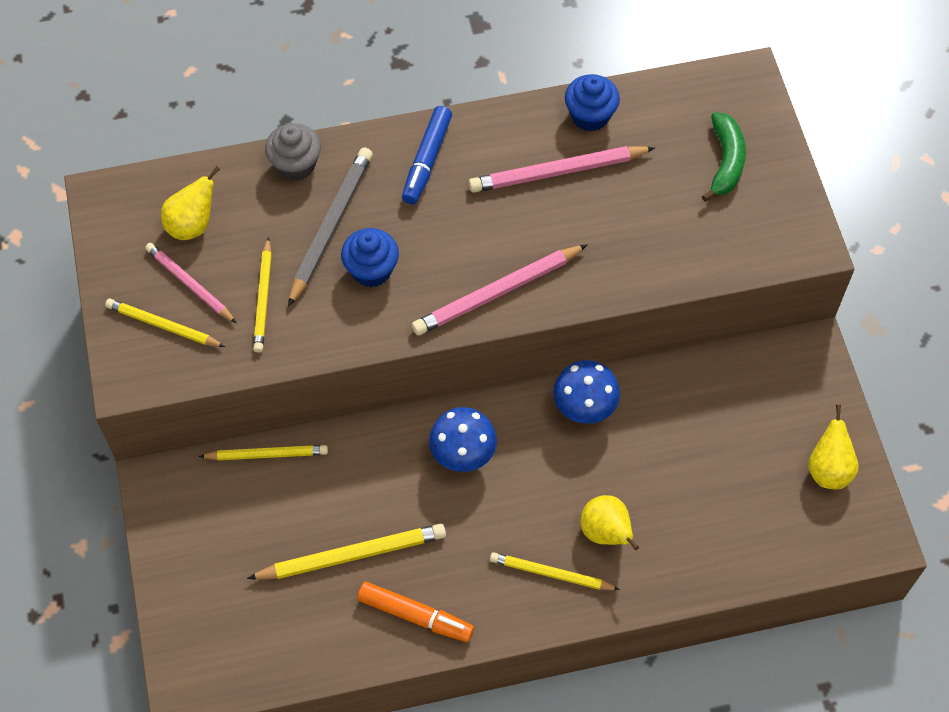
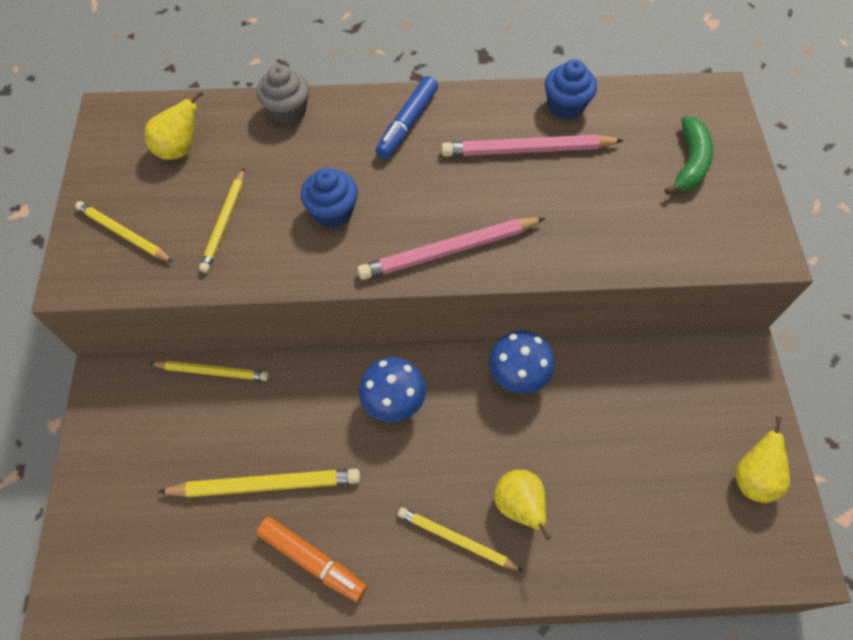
camera: 10 degrees right, 0 degrees up
pink pencil [145,243,237,323] -> none
grey pencil [288,147,373,307] -> none

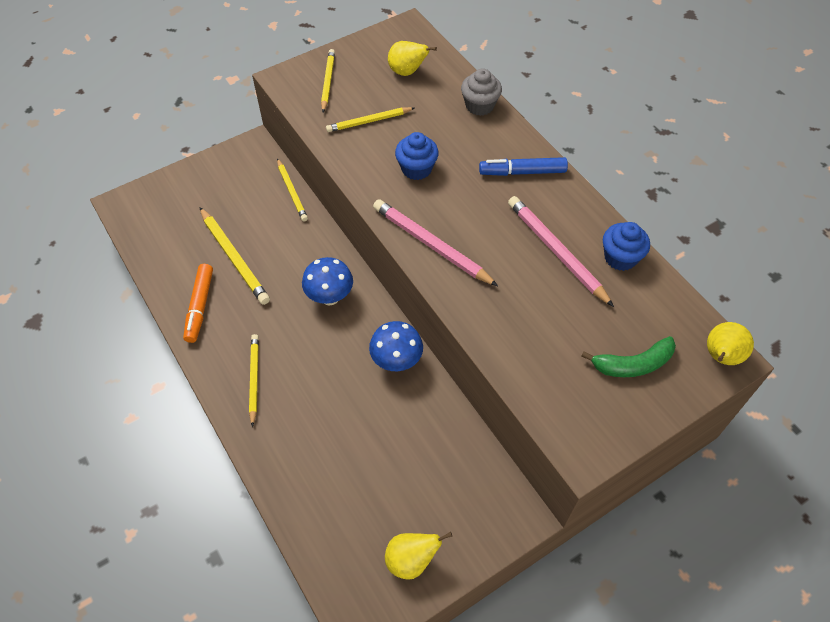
camera: 60 degrees right, 5 degrees down
yellow pear [494,470,551,540] -> yellow pear moved to [707,322,754,365]

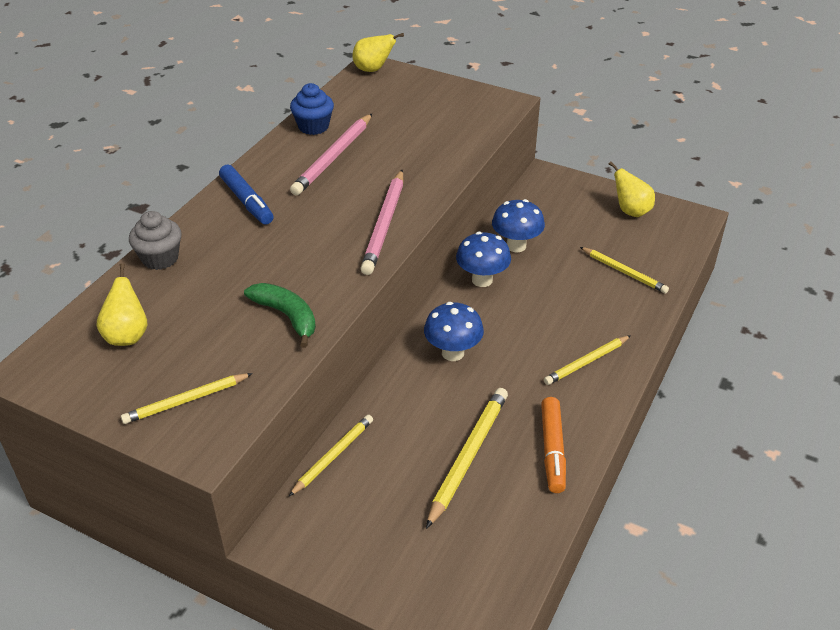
camera: 120 degrees left, 15 degrees down
orange marker [183,264,213,343] -> orange marker turned 120 degrees clockwise [541,397,566,493]
yellow pencil [326,107,414,132] -> yellow pencil moved to [580,247,669,294]
blue cupcake [395,132,439,180] -> none
green banana [581,336,676,377] -> green banana moved to [244,283,316,348]
none -> blue mushroom [492,199,545,252]

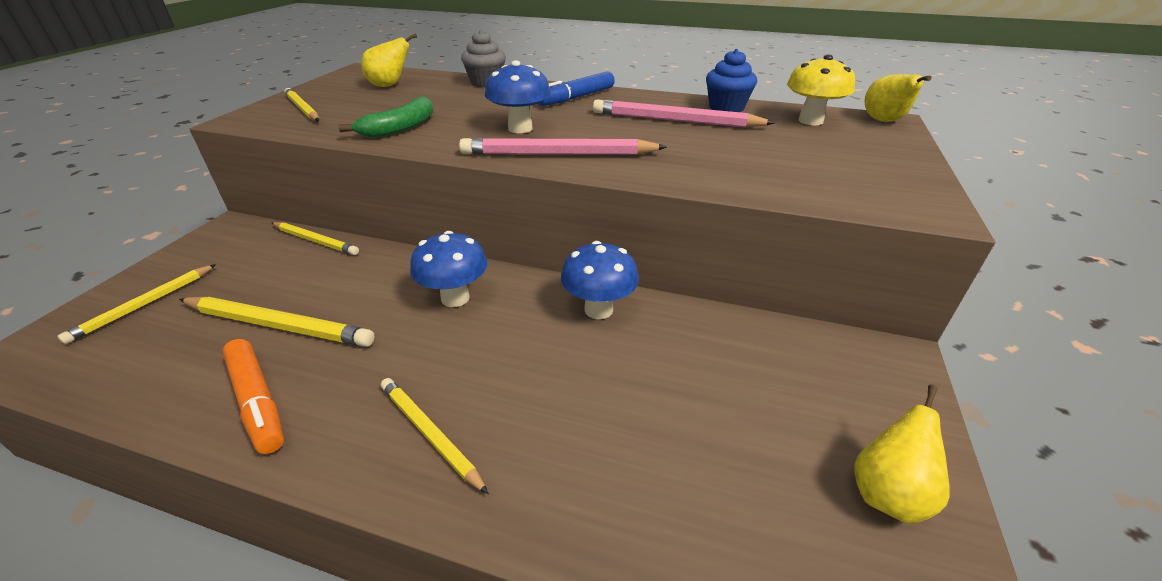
camera: 80 degrees right, 5 degrees down
blue mushroom [492,199,545,252] -> blue mushroom moved to [485,60,551,133]
orange marker [541,397,566,493] -> orange marker turned 120 degrees counterclockwise [222,339,284,454]
yellow pencil [580,247,669,294] -> yellow pencil moved to [58,264,216,344]
none -> yellow mushroom [787,55,855,125]

